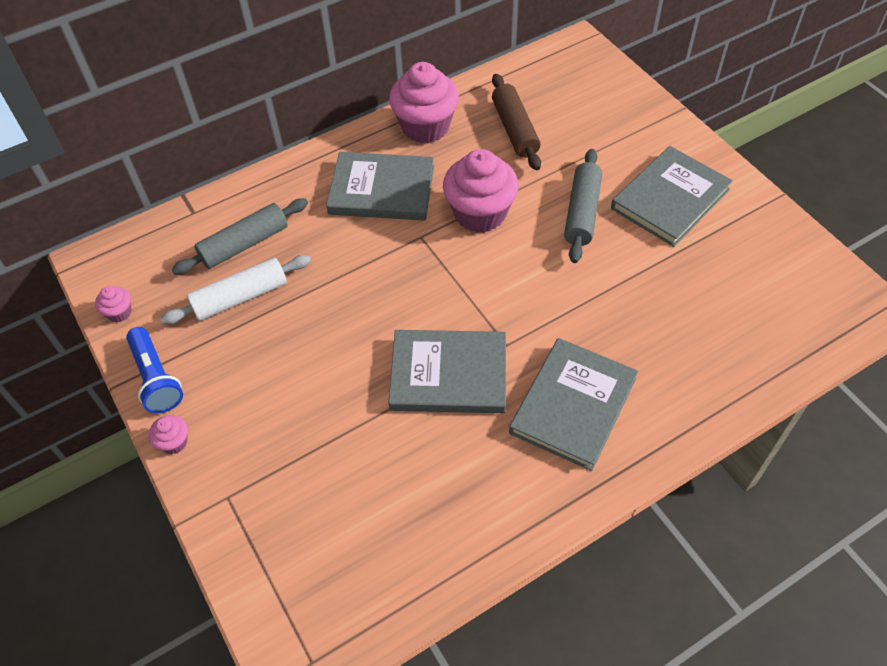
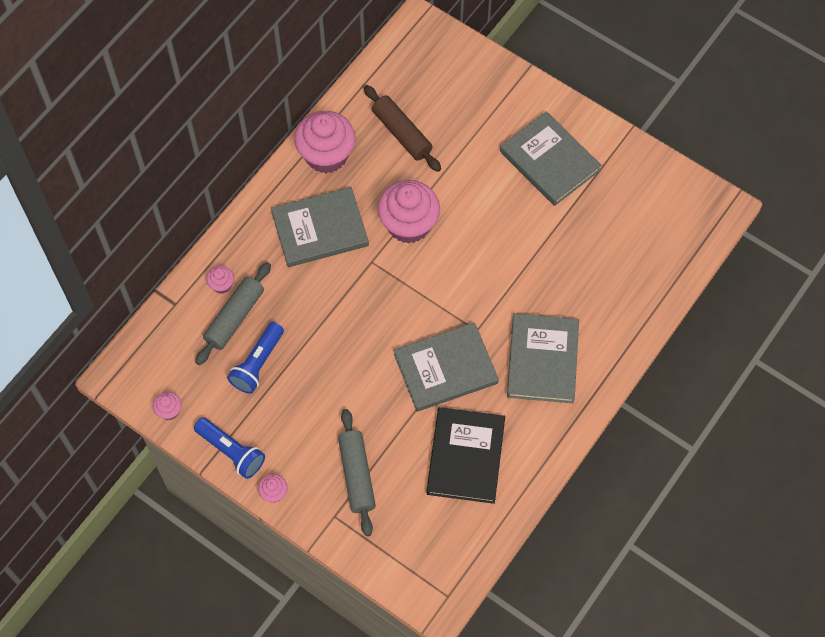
camera: 25 degrees left, 10 degrees up
white rolling pin [160,255,311,324] -> blue flashlight [227,322,284,394]
grey rolling pin [564,149,602,263] -> grey rolling pin moved to [338,409,376,536]
grey book [611,146,733,247] -> grey book turned 60 degrees counterclockwise [500,111,602,206]
none -> pink cupcake [206,266,234,294]
none -> black book [426,407,505,504]

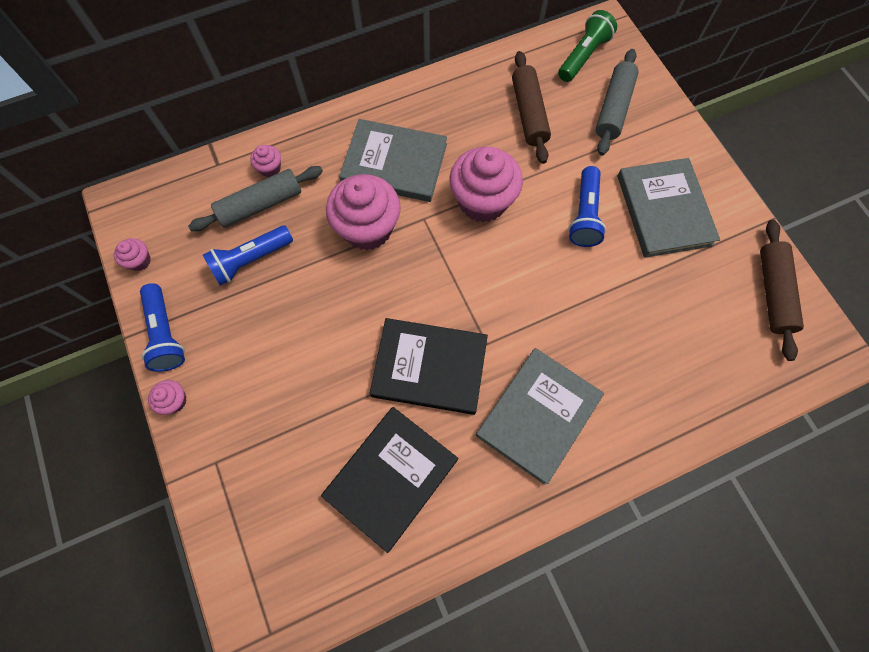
camera: 30 degrees right, 5 degrees up
pink cupcake [294,111,356,173] -> pink cupcake moved to [326,174,401,250]
grey rolling pin [338,409,376,536] -> grey rolling pin moved to [596,49,639,156]
grey book [394,322,499,412] -> black book [370,318,488,415]
none -> green flashlight [558,10,617,82]
none -> blue flashlight [568,166,606,247]
none -> brown rolling pin [760,220,804,361]

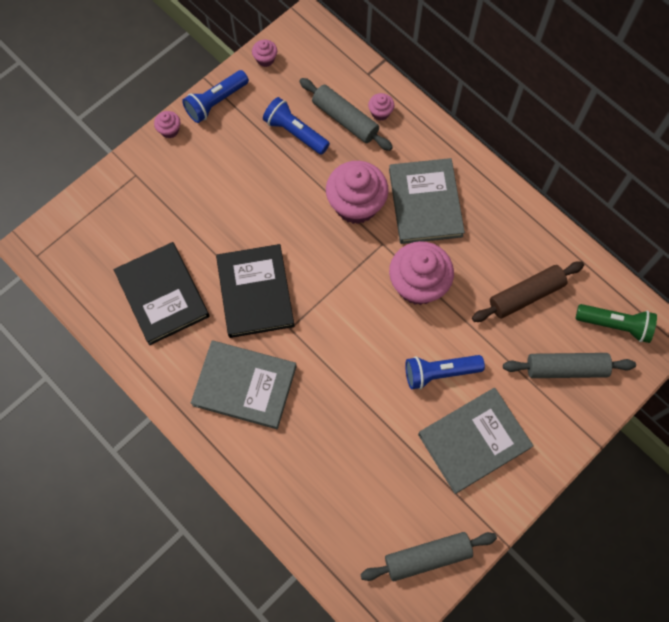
camera: 70 degrees right, 0 degrees up
black book [321,407,458,553] -> black book turned 45 degrees clockwise [114,242,210,345]
brown rolling pin [760,220,804,361] -> grey rolling pin [360,532,497,581]

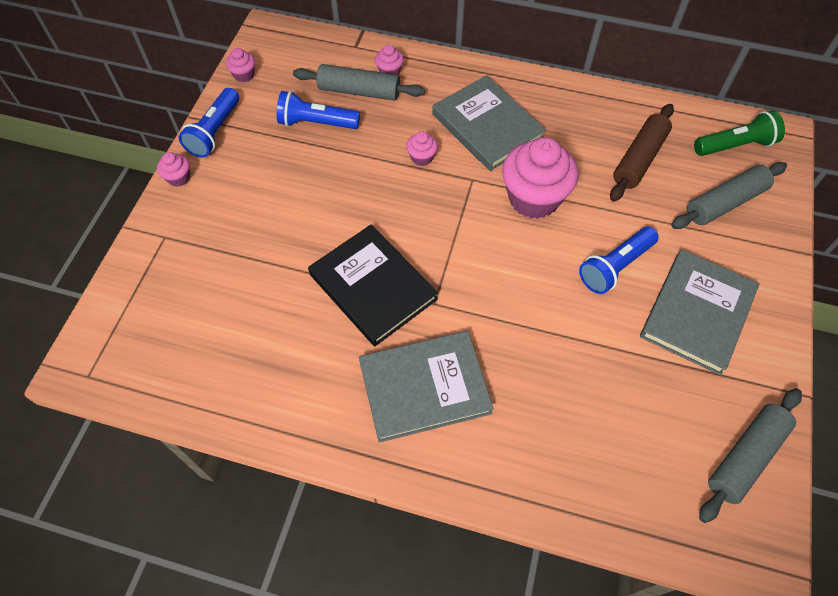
camera: 30 degrees left, 10 degrees down
black book [114,242,210,345] -> none
pink cupcake [326,161,388,224] -> pink cupcake [406,132,438,166], size x0.44

